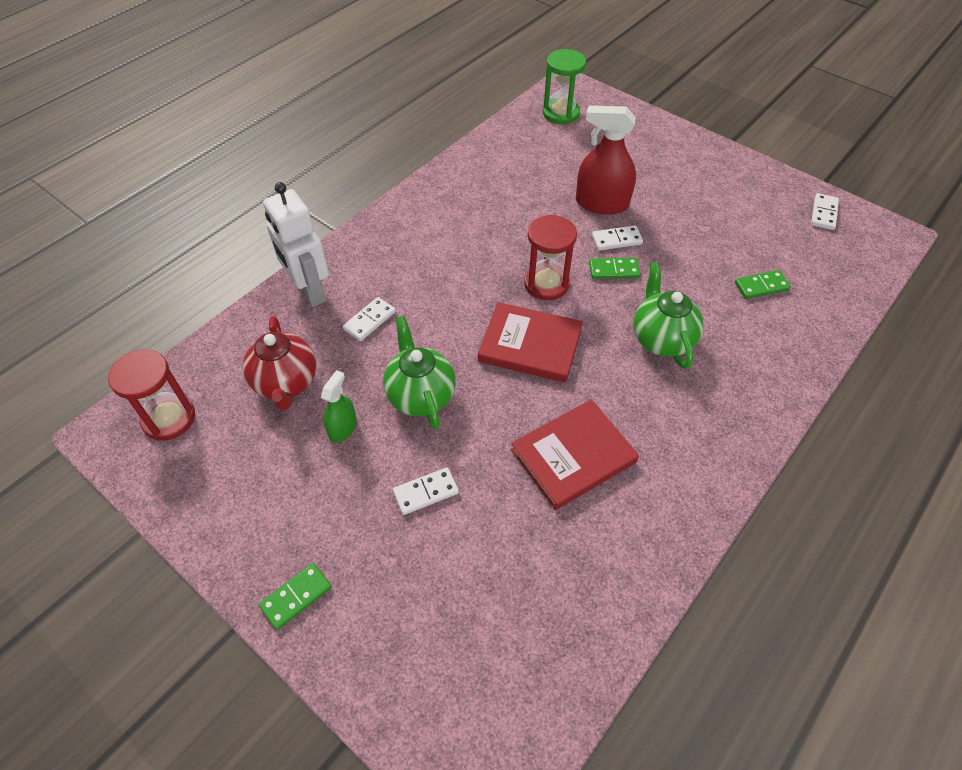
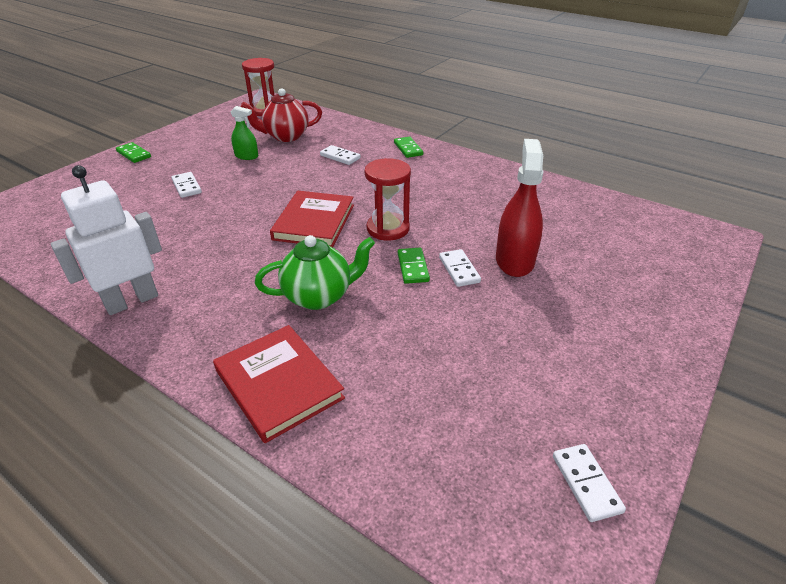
camera: 85 degrees right, 15 degrees down
white robot [263,182,329,307] -> white robot moved to [51,165,162,315]
green teapot [383,316,456,430] -> none
red book [511,399,639,510] -> red book moved to [213,325,345,443]
green hourglass [543,49,586,124] -> none
green domino [735,270,791,299] -> green domino moved to [394,136,423,158]
white domino [811,193,839,230] -> white domino turned 60 degrees clockwise [553,444,626,522]

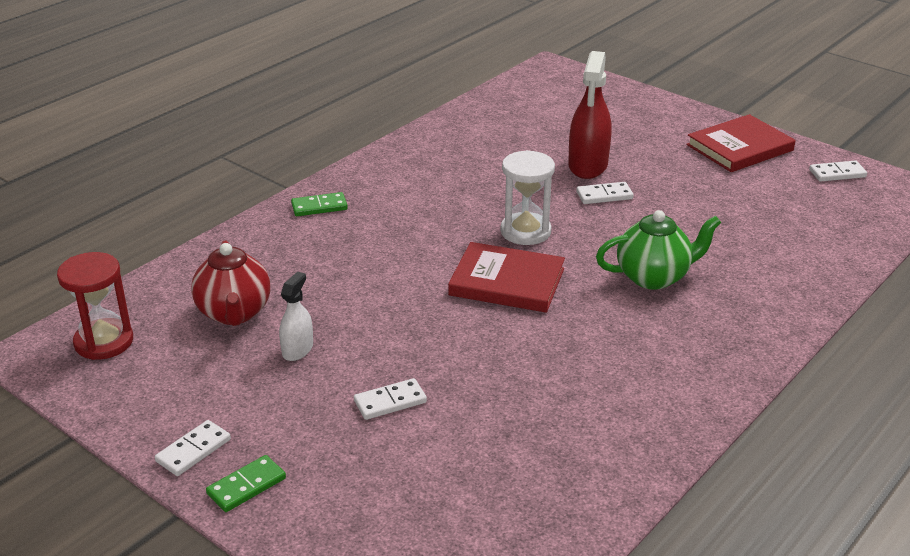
camera: 85 degrees left, 5 degrees down
white robot [51,165,162,315] -> none
red book [213,325,345,443] -> red book moved to [687,114,796,172]
green spray bottle [231,106,258,160] -> white spray bottle [279,272,313,361]
green teapot [255,235,375,310] -> green teapot turned 90 degrees clockwise [596,210,721,290]
white domino [320,145,360,165] -> white domino moved to [155,420,231,476]
red hourglass [365,158,411,241] -> white hourglass [500,150,555,245]
green domino [398,248,430,284] -> none
red spray bottle [496,139,543,277] -> red spray bottle turned 90 degrees counterclockwise [568,51,612,179]

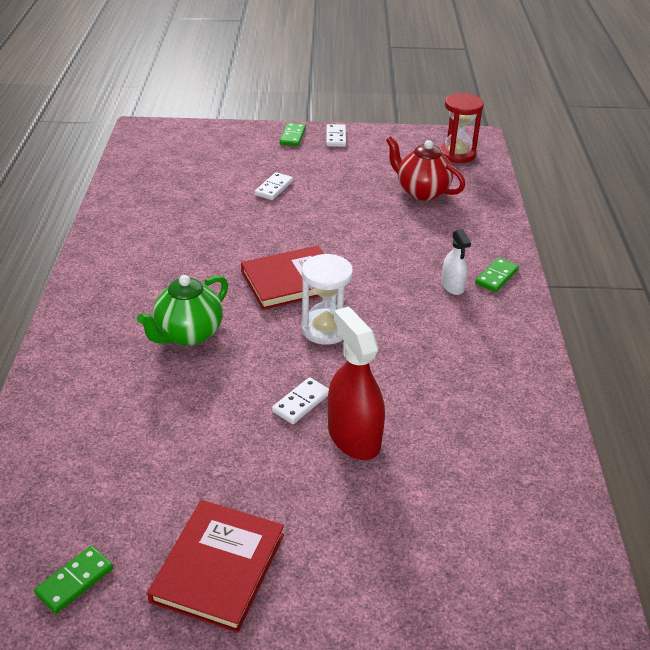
camera: 140 degrees right, 5 degrees up
white spray bottle [279,272,313,361] -> white spray bottle moved to [441,229,471,295]
white domino [809,161,867,182] -> green domino [34,546,113,614]

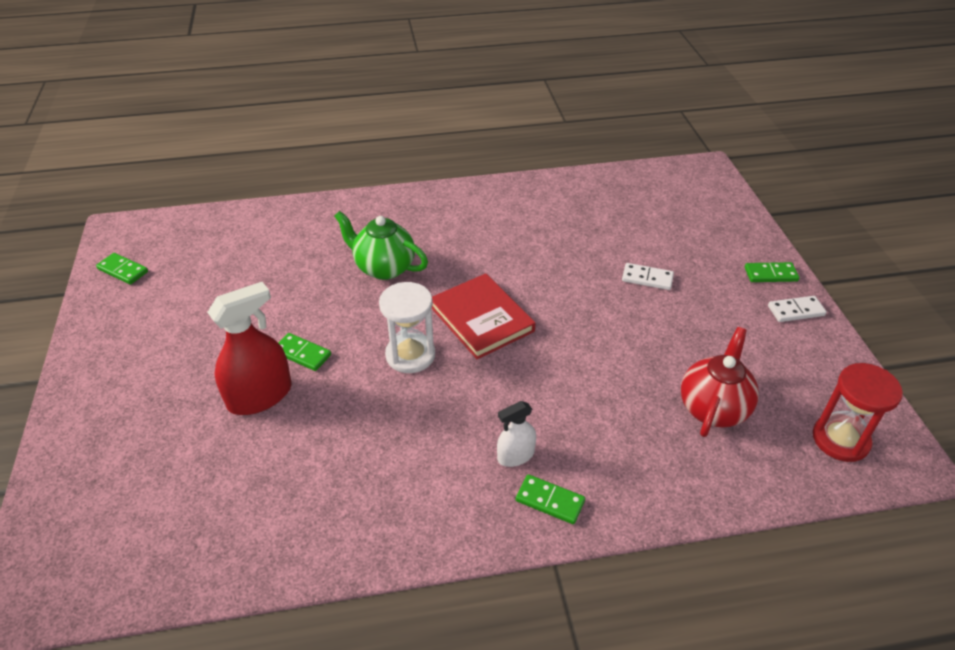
camera: 80 degrees right, 5 degrees up
red book [147,500,284,633] -> none
white domino [272,377,329,424] -> green domino [279,333,331,371]

